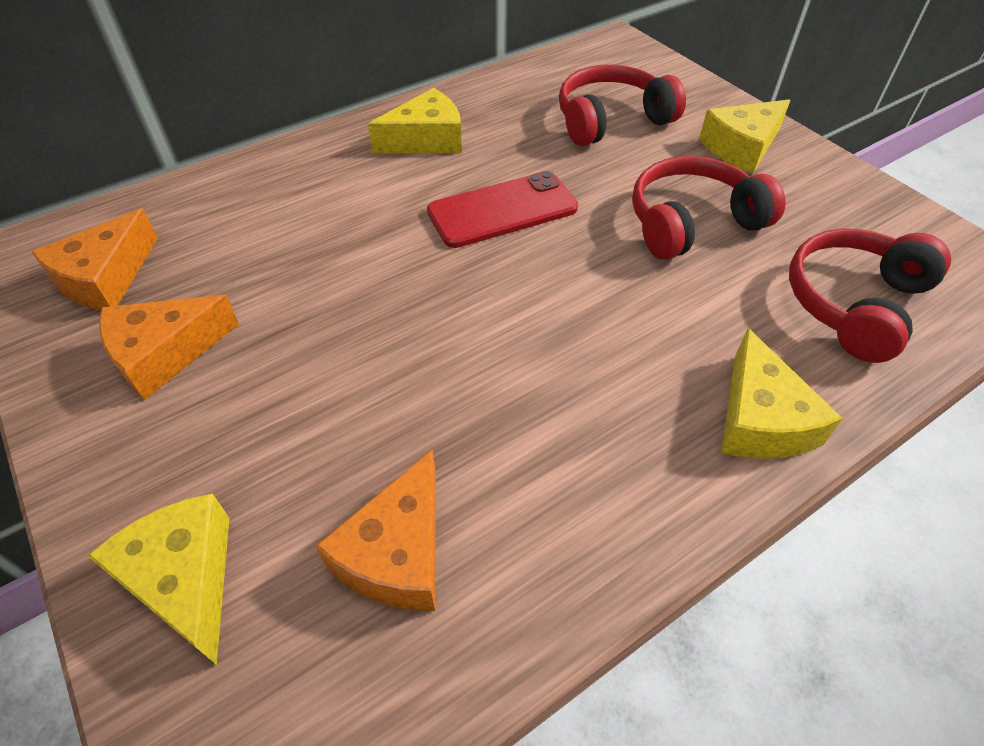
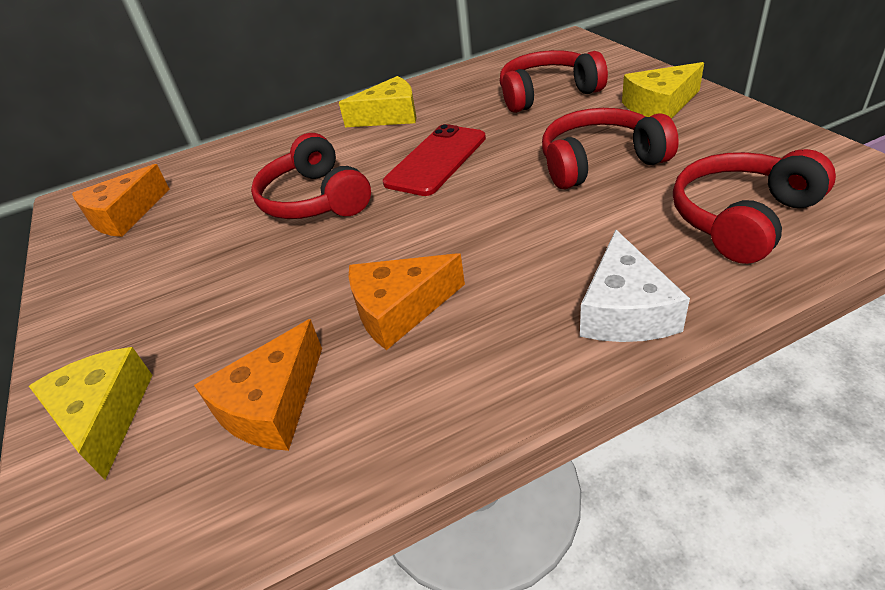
camera: 15 degrees right, 10 degrees down
orange cheese [99,295,239,400] -> orange cheese moved to [349,253,465,350]
red phone [427,171,578,248] -> red phone turned 45 degrees counterclockwise [383,124,486,196]
yellow cheese [721,328,843,459] -> white cheese [580,230,690,342]
none -> red headphones [251,133,371,219]

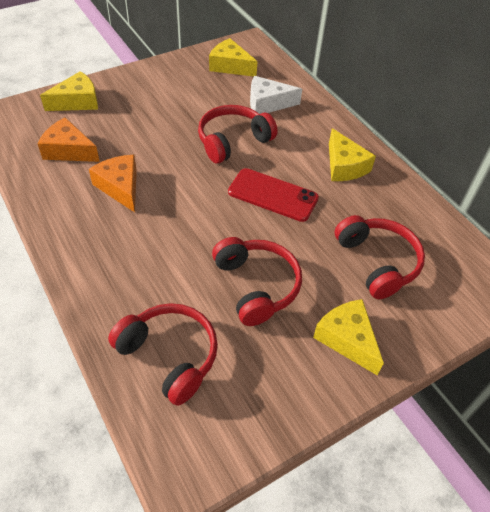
camera: 75 degrees right, 10 degrees up
orange cheese [72,164,169,237] -> yellow cheese [209,38,258,77]
white cheese [580,230,690,342] -> white cheese moved to [250,76,302,114]

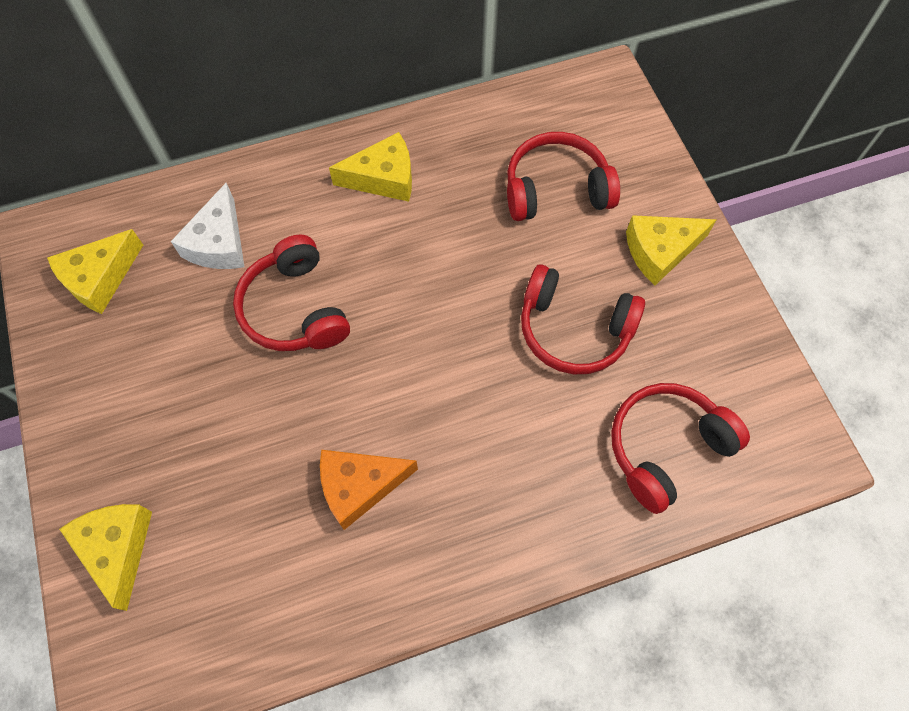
camera: 75 degrees left, 15 degrees up
orange cheese [37,117,100,162] -> none
red headphones [212,237,302,326] -> red headphones turned 150 degrees counterclockwise [521,264,645,374]
red phone [228,168,319,222] -> none

